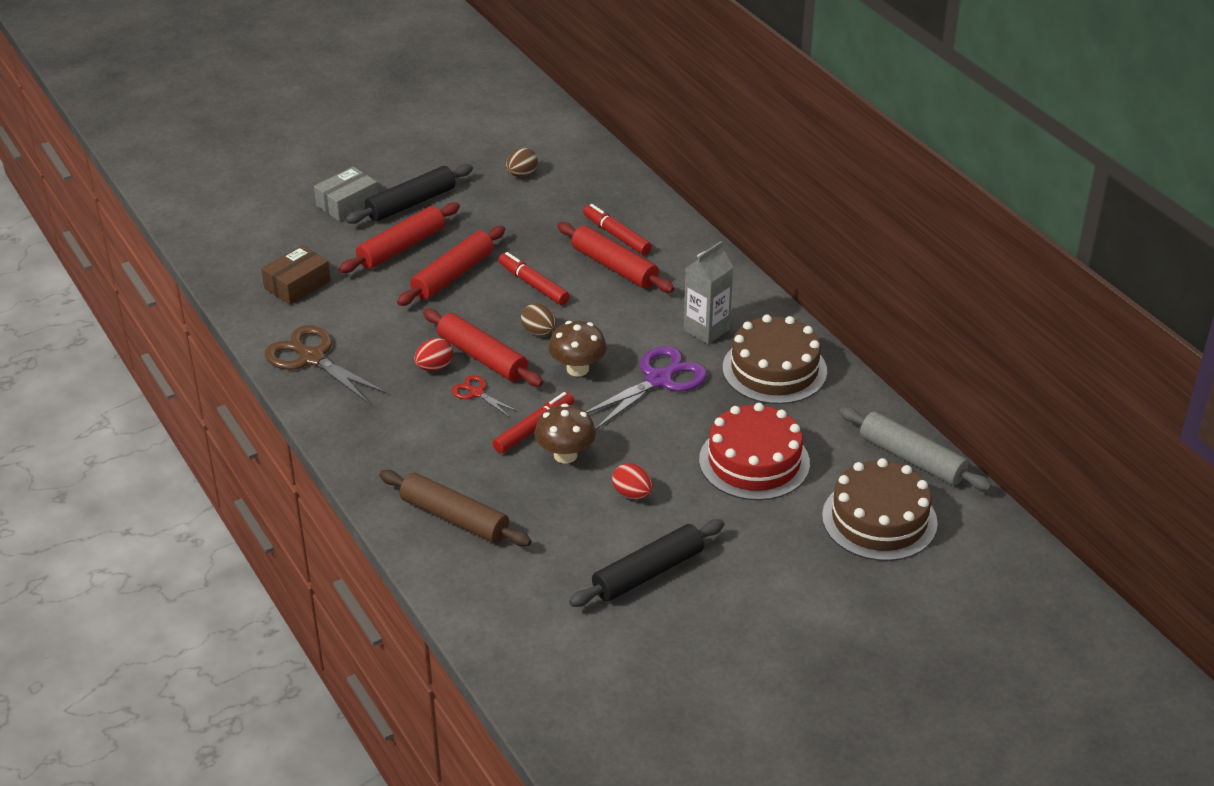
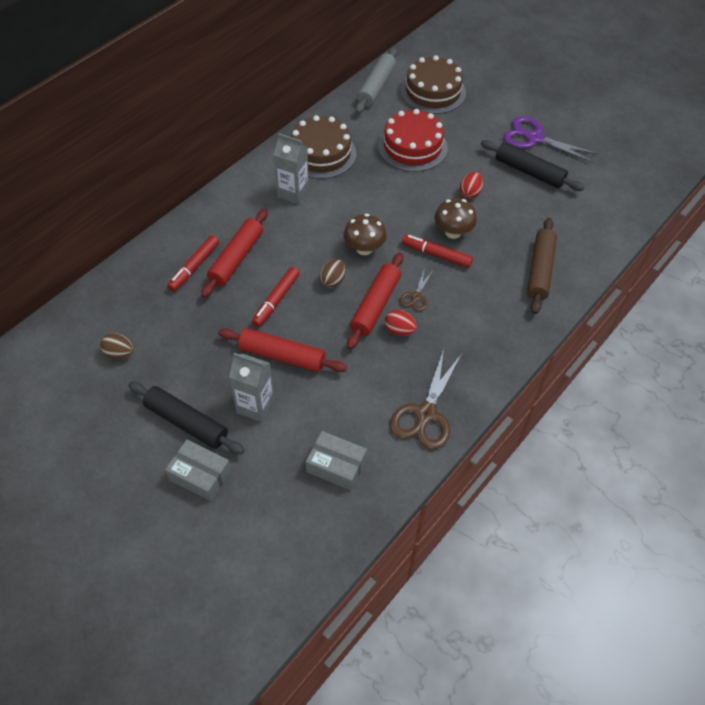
camera: 110 degrees left, 15 degrees up
brown box [261,245,331,305] -> grey box [306,431,367,490]
red rolling pin [339,202,460,273] -> grey carton [229,353,274,422]
red scissors [452,375,518,417] -> brown scissors [400,268,433,311]
purple scissors [586,346,707,429] -> purple scissors moved to [503,116,599,163]

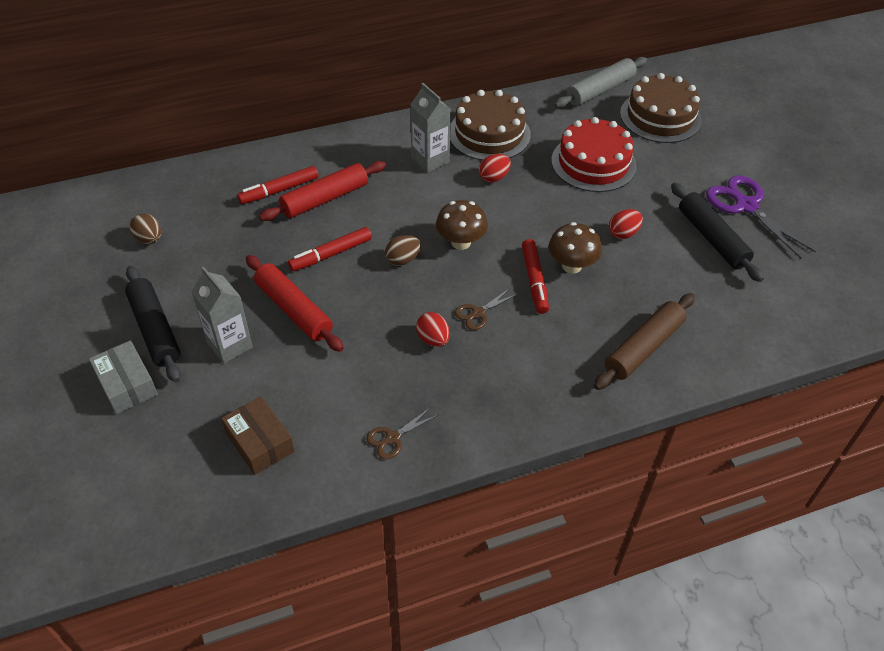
camera: 30 degrees right, 5 degrees down
grey box [306,431,367,490] -> brown box [221,396,294,475]
red rolling pin [347,253,403,349] -> none
brown scissors [390,349,462,450] -> brown scissors [366,407,438,459], size x0.51
red marker [402,235,473,268] -> red marker turned 150 degrees counterclockwise [522,239,549,314]
none -> red egg [479,154,511,182]

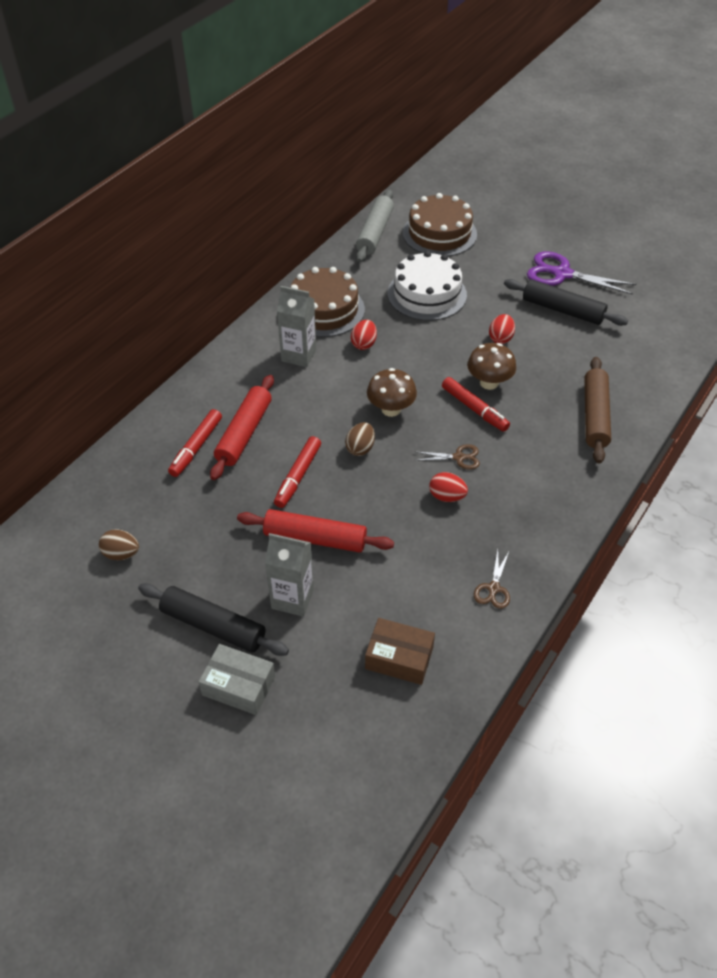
camera: 35 degrees left, 0 degrees up
brown scissors [455,289,518,330] -> brown scissors turned 105 degrees counterclockwise [415,444,480,470]
red cake [551,117,637,192] -> white cake [388,251,467,321]

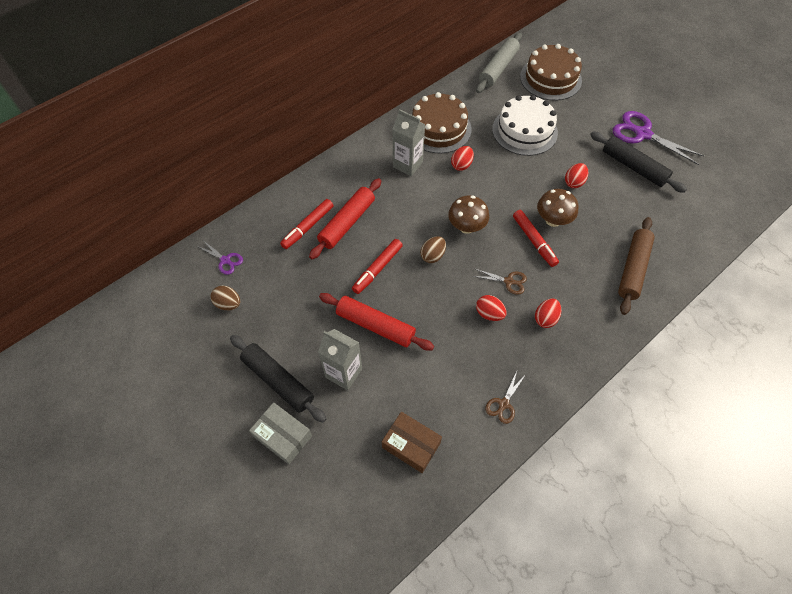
camera: 15 degrees right, 10 degrees up
none -> purple scissors [197,241,243,275]
none -> red egg [535,299,562,328]

